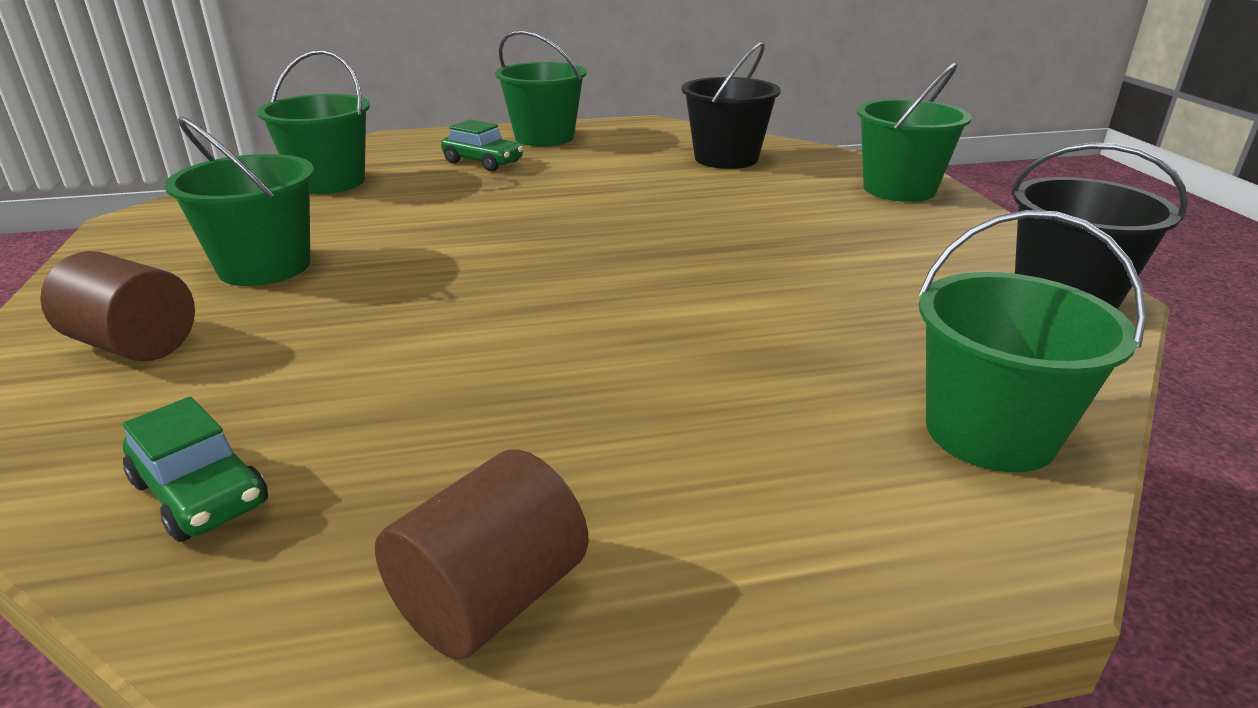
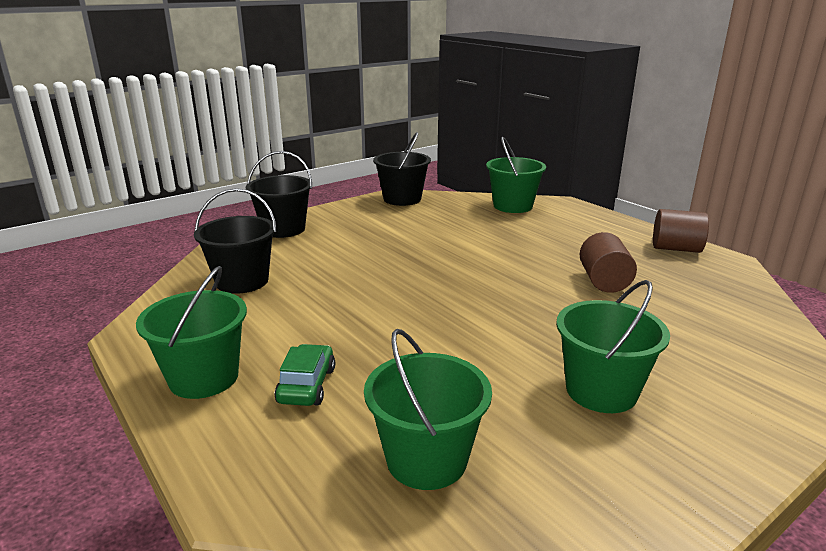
camera: 115 degrees left, 5 degrees down
brown cylinder [40,251,195,362] -> brown cylinder moved to [580,232,637,293]
green car [123,397,268,542] -> none
green bucket [857,62,972,202] -> black bucket [246,151,312,238]

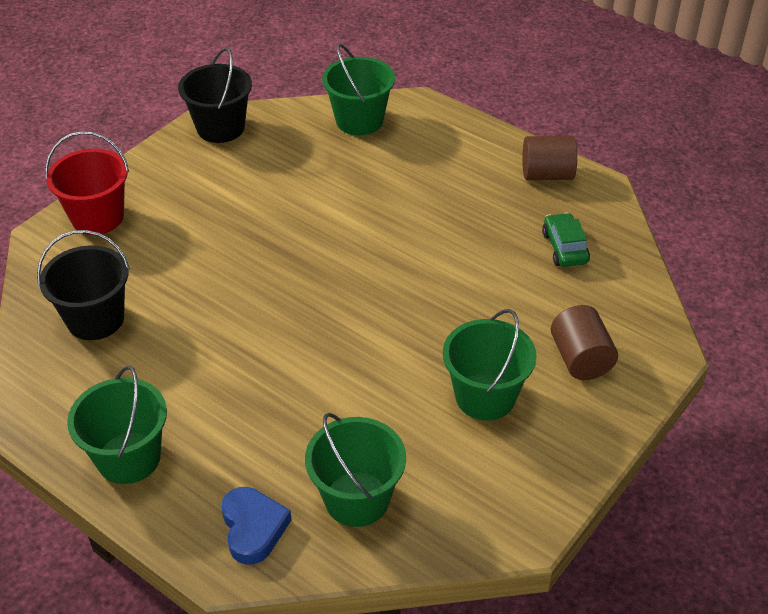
camera: 15 degrees left, 20 degrees up
black bucket [246,151,312,238] -> red bucket [45,131,129,235]
green car [275,344,335,406] -> green car moved to [542,213,590,267]
brown cylinder [580,232,637,293] -> brown cylinder moved to [551,305,618,380]
none -> blue heart [222,487,292,565]

